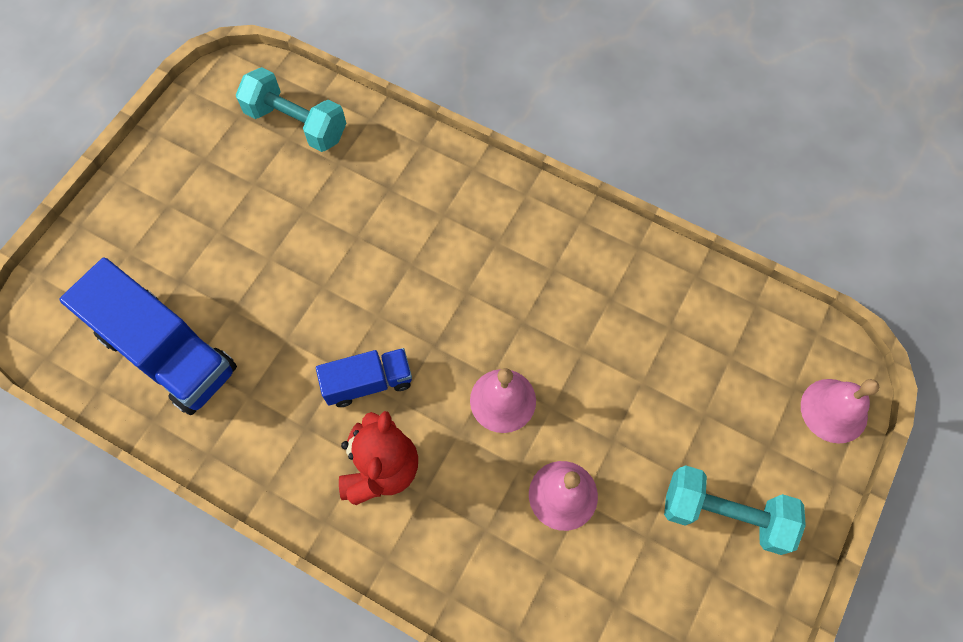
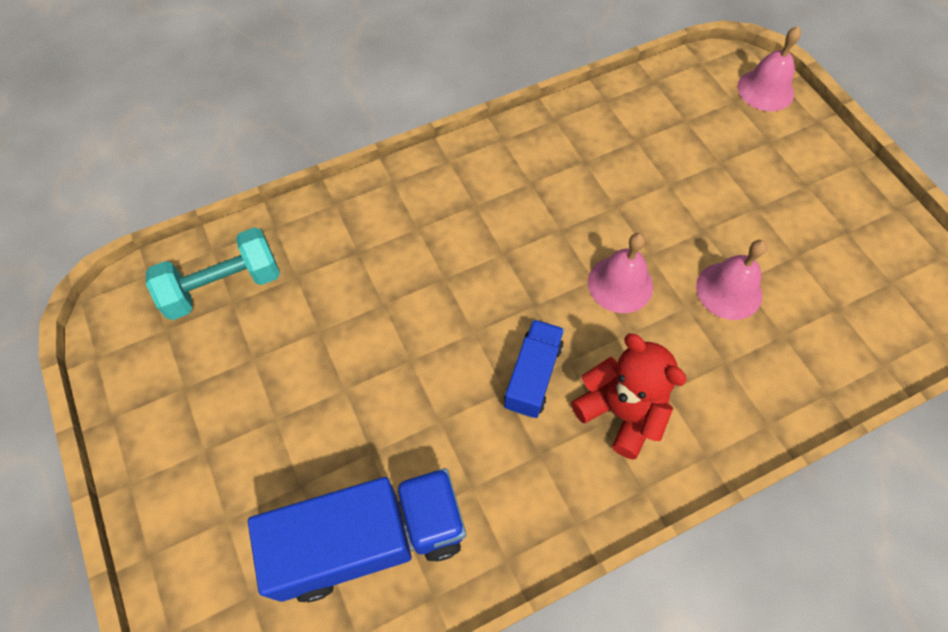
camera: 55 degrees left, 5 degrees down
turquoise dumbbell [664,465,806,555] -> none

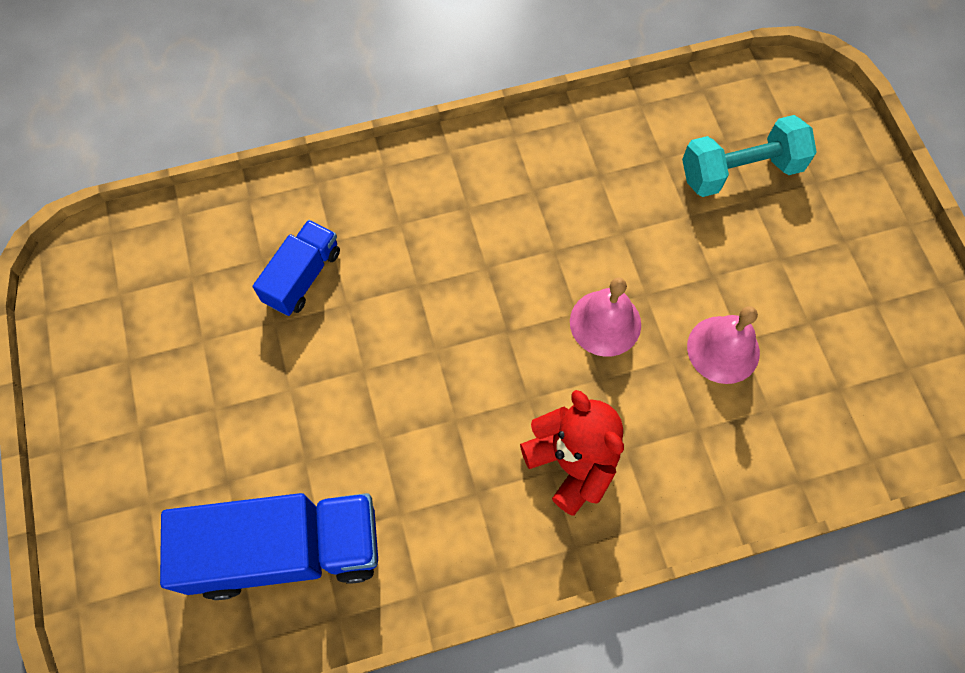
camera: 10 degrees right, 5 degrees up
turquoise dumbbell [146,227,280,320] -> turquoise dumbbell moved to [682,115,817,197]
blue truck [504,319,564,418] -> blue truck moved to [253,220,340,316]
pink bell [737,26,801,111] -> none

